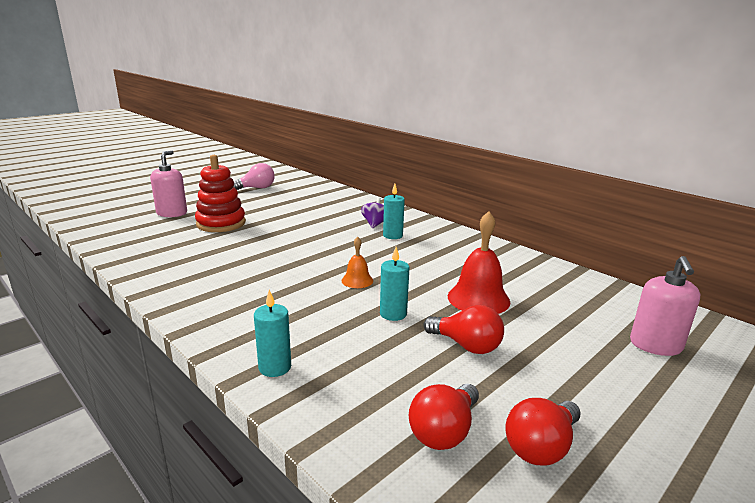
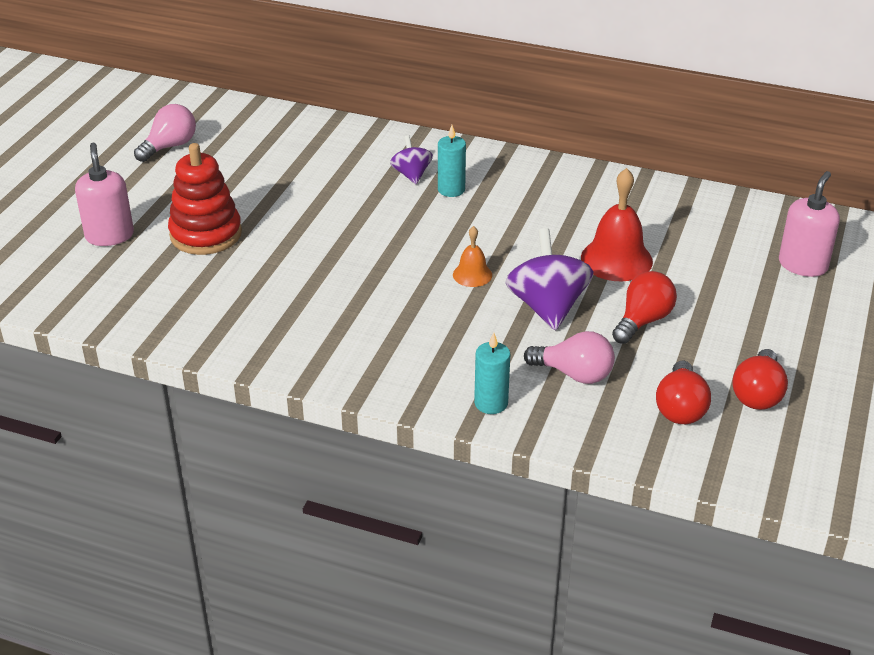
camera: 25 degrees left, 15 degrees up
turquoise candle [380,247,410,321] -> purple spinning top [506,228,594,331]
red light bulb [423,305,504,354] -> red light bulb turned 60 degrees counterclockwise [612,271,677,344]
pink soap dispenser [630,256,700,356] -> pink soap dispenser turned 135 degrees counterclockwise [779,171,840,277]
none -> pink light bulb [524,331,615,384]

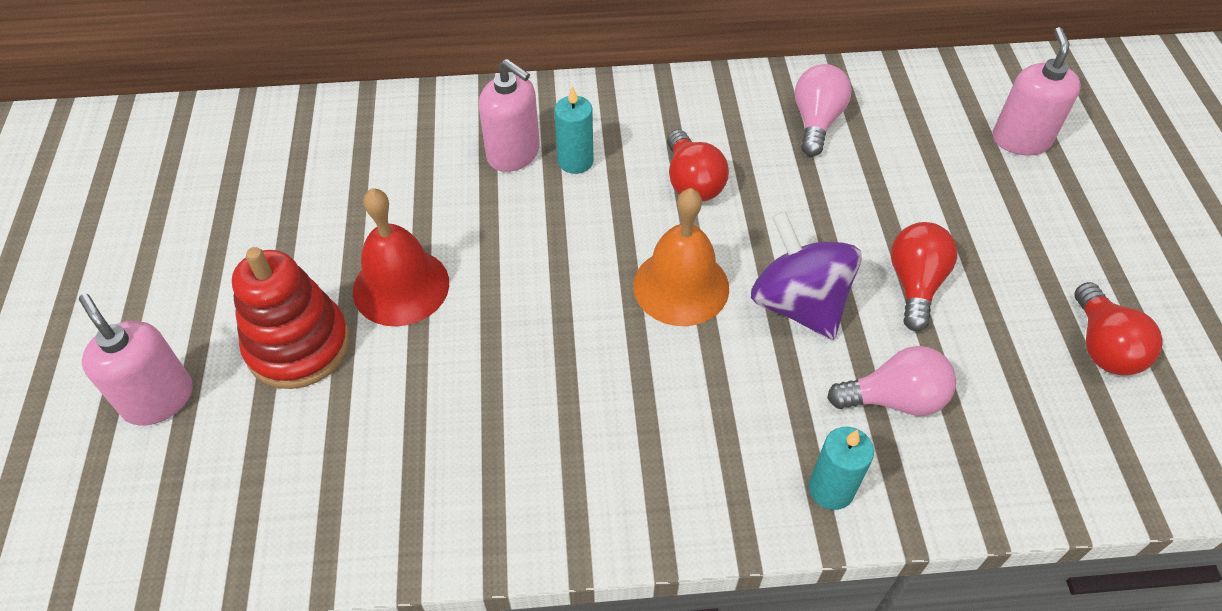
camera: 25 degrees left, 15 degrees up
pink light bulb [134,104,196,162] -> pink light bulb moved to [795,64,852,156]
purple spinning top [390,135,433,184] -> pink soap dispenser [479,59,540,172]
orange bell [453,226,492,287] -> orange bell [633,188,729,326], size x1.84
red bell [581,168,653,281] -> red bell moved to [353,188,449,327]
red light bulb [656,361,711,424] -> red light bulb moved to [667,129,729,202]

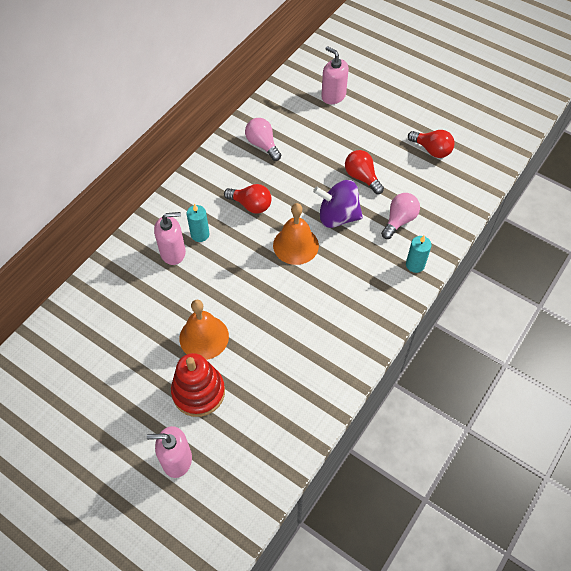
camera: 50 degrees left, 5 degrees up
red bell [353,188,449,327] -> orange bell [179,300,229,360]

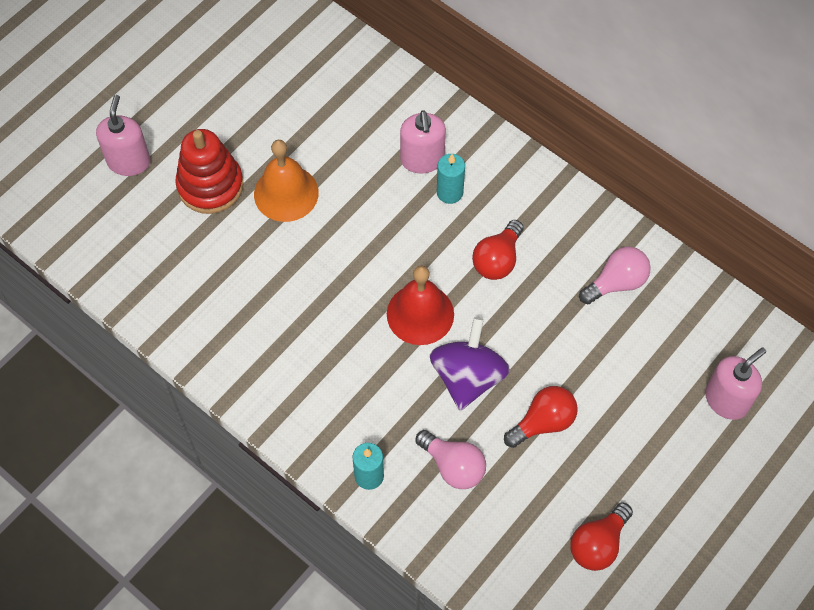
camera: 95 degrees right, 5 degrees up
orange bell [273,203,319,265] -> red bell [387,265,454,345]

